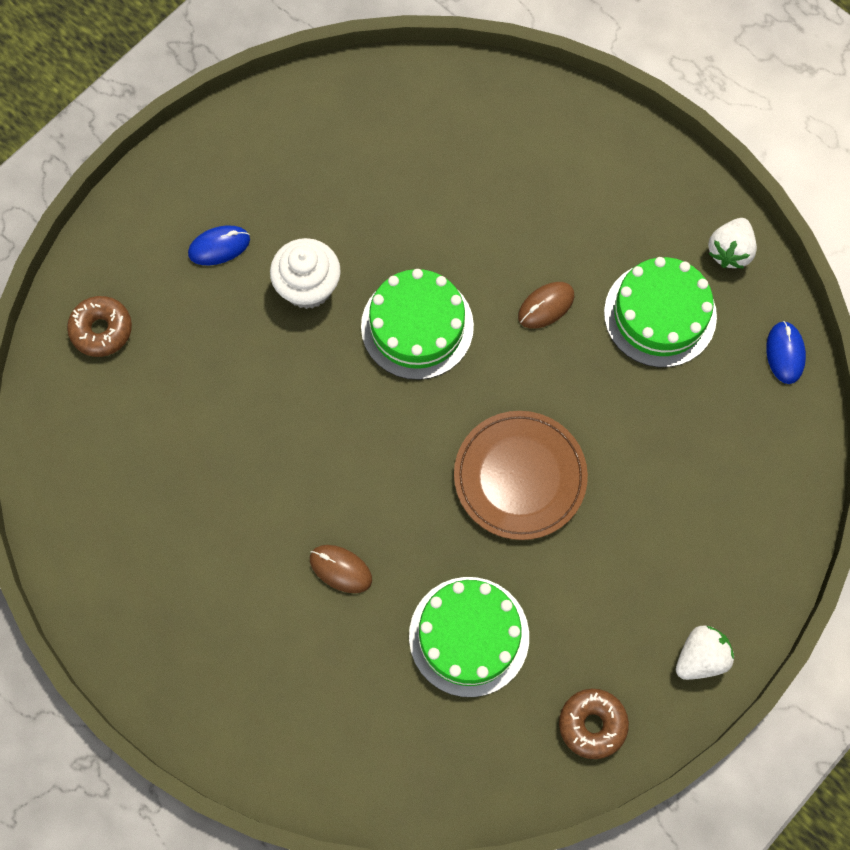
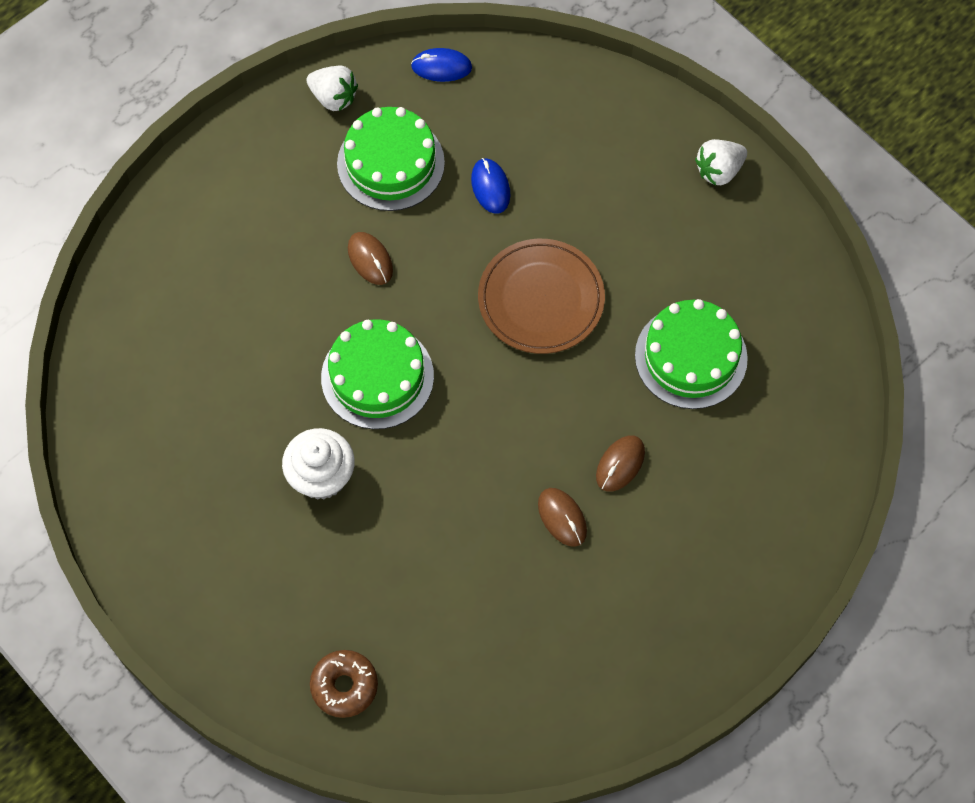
camera: 85 degrees left, 5 degrees down
blue mouse [188,225,250,265] -> blue mouse moved to [471,158,510,214]
brown donut [559,689,629,759] -> none
white strawberry [676,626,734,680] -> white strawberry turned 90 degrees counterclockwise [695,139,747,185]
none -> brown mouse [538,488,587,547]

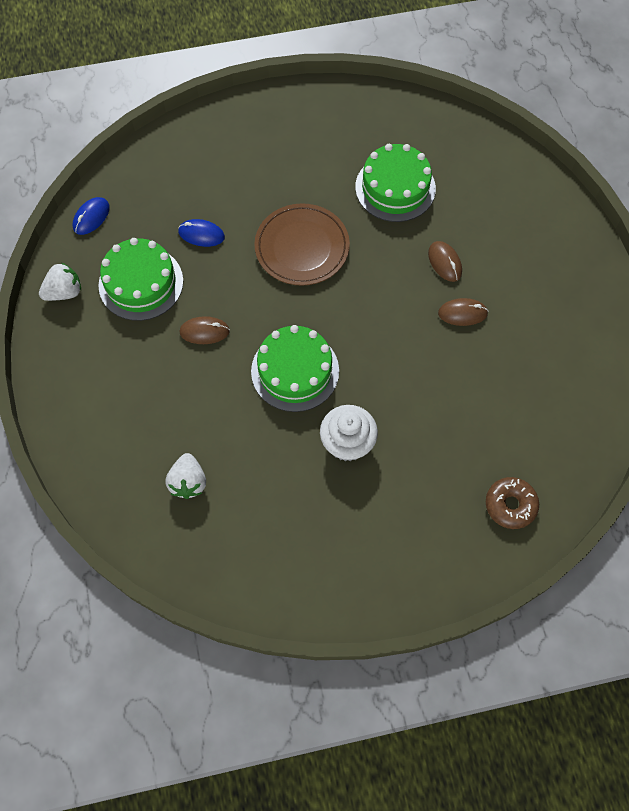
camera: 60 degrees left, 0 degrees up
white strawberry [695,139,747,185] -> white strawberry moved to [165,453,206,499]

